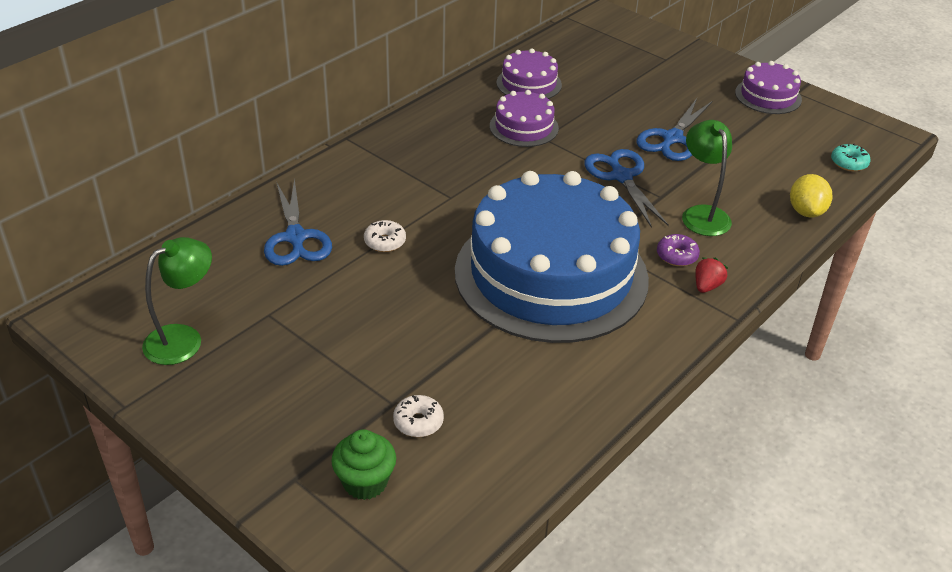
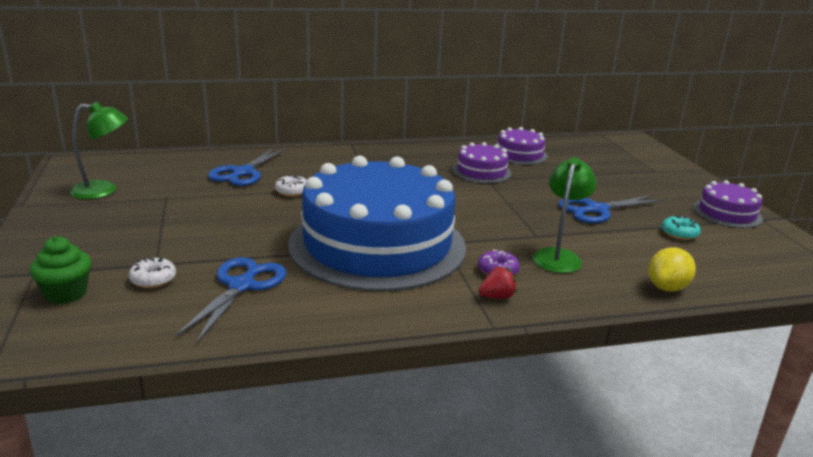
camera: 35 degrees right, 15 degrees down
blue scissors [584,149,669,228] -> blue scissors moved to [175,257,286,343]
turquoise donut [831,144,871,172] -> turquoise donut moved to [661,215,701,240]

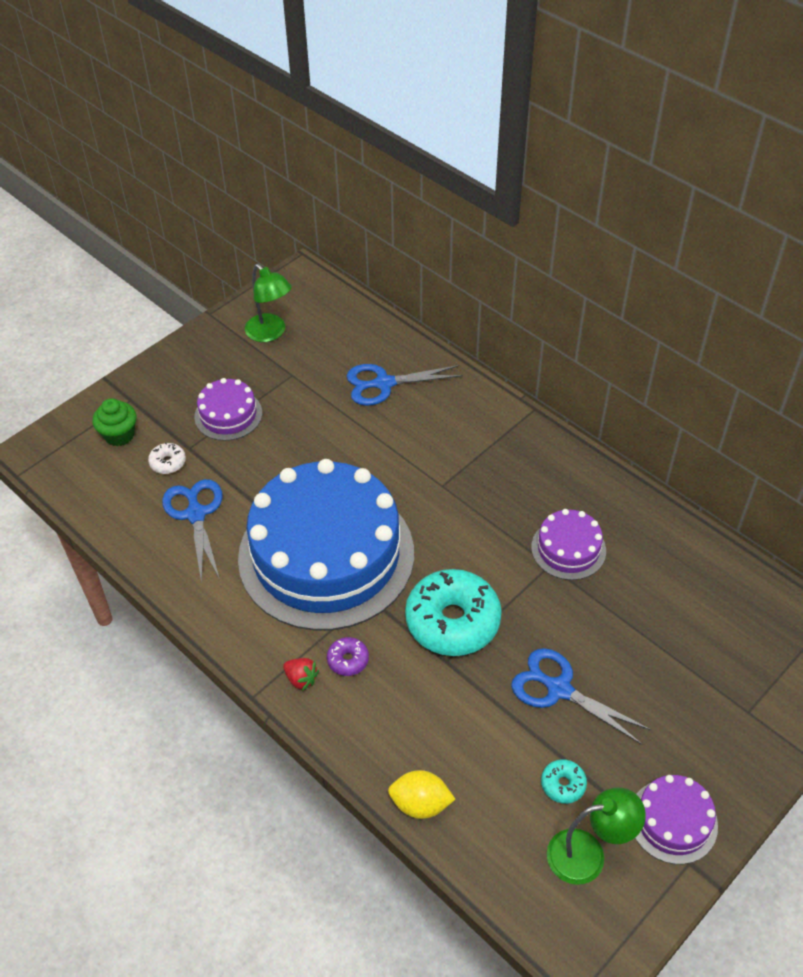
camera: 60 degrees right, 25 degrees up
blue scissors [175,257,286,343] -> blue scissors turned 90 degrees counterclockwise [162,479,222,583]
white donut [275,175,307,197] -> none
purple cake [498,127,548,165] -> purple cake moved to [194,378,262,441]
green lamp [533,157,597,273] -> green lamp moved to [547,787,646,885]
none -> turquoise donut [405,569,502,656]

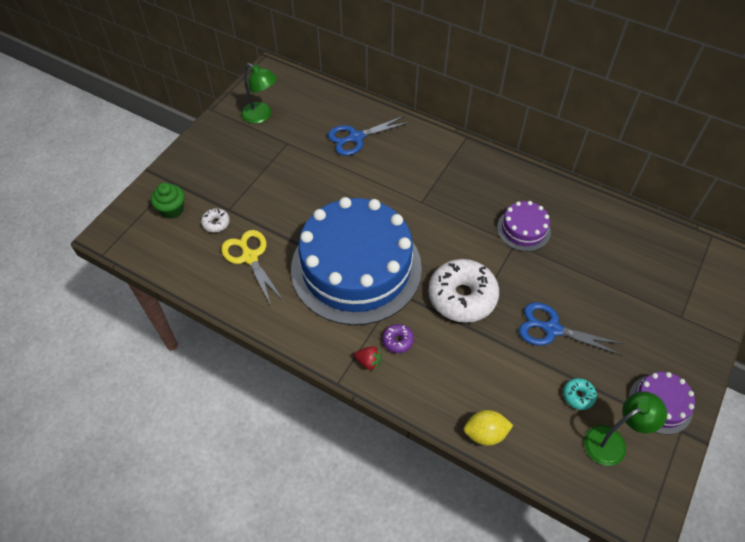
camera: 15 degrees left, 5 degrees up
blue scissors [162,479,222,583] -> yellow scissors [221,230,285,305]
purple cake [194,378,262,441] -> none
turquoise donut [405,569,502,656] -> white donut [428,259,499,323]

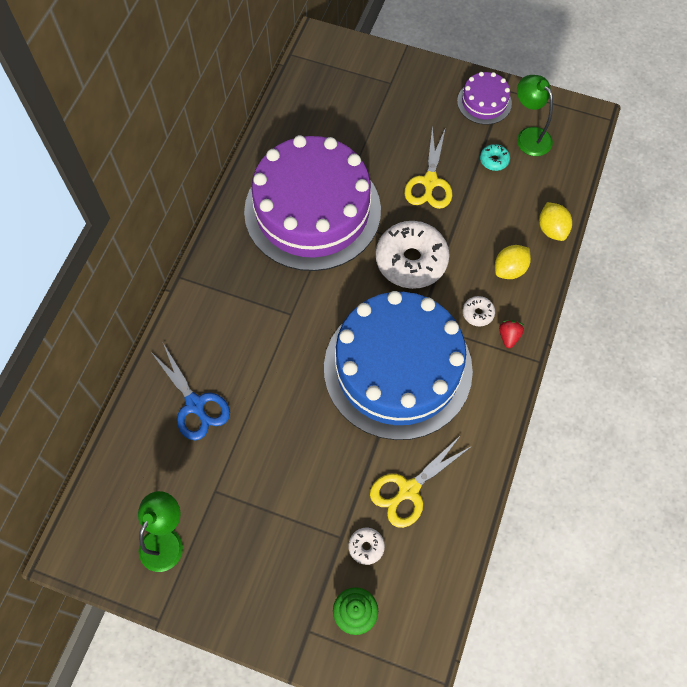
camera: 100 degrees left, 10 degrees up
purple donut [383,324,414,353] -> white donut [463,296,495,326]
purple cake [497,201,551,251] -> purple cake [244,135,381,271], size x2.36
blue scissors [519,302,624,356] -> yellow scissors [404,127,452,209]
none -> yellow lemon [495,245,531,279]

